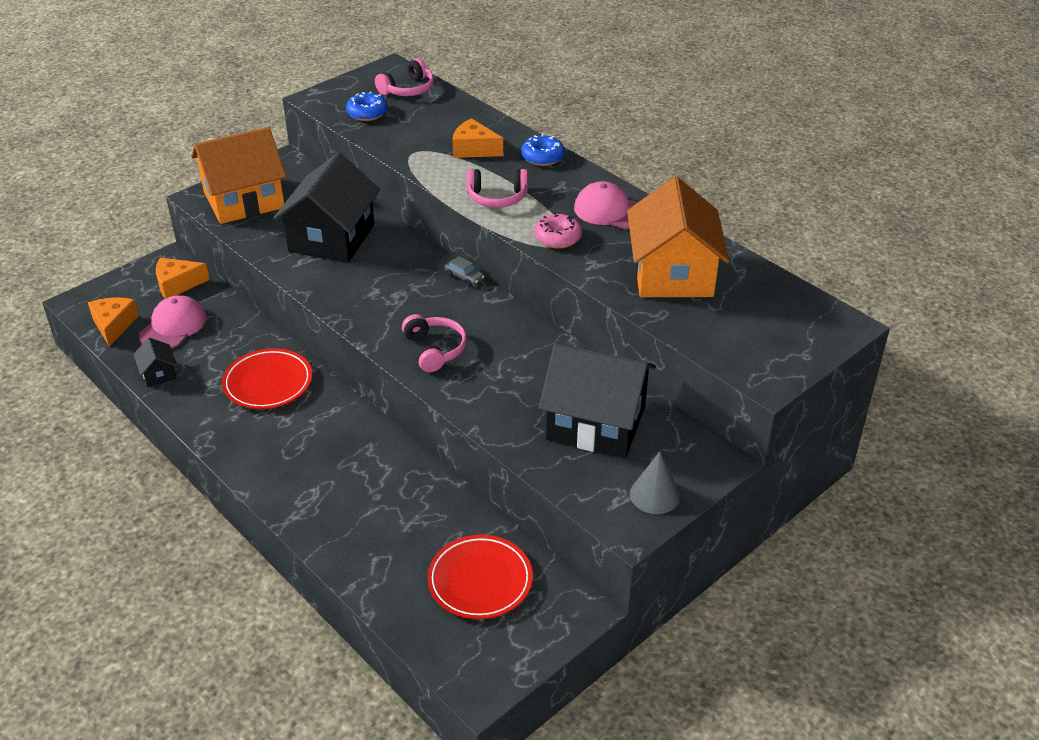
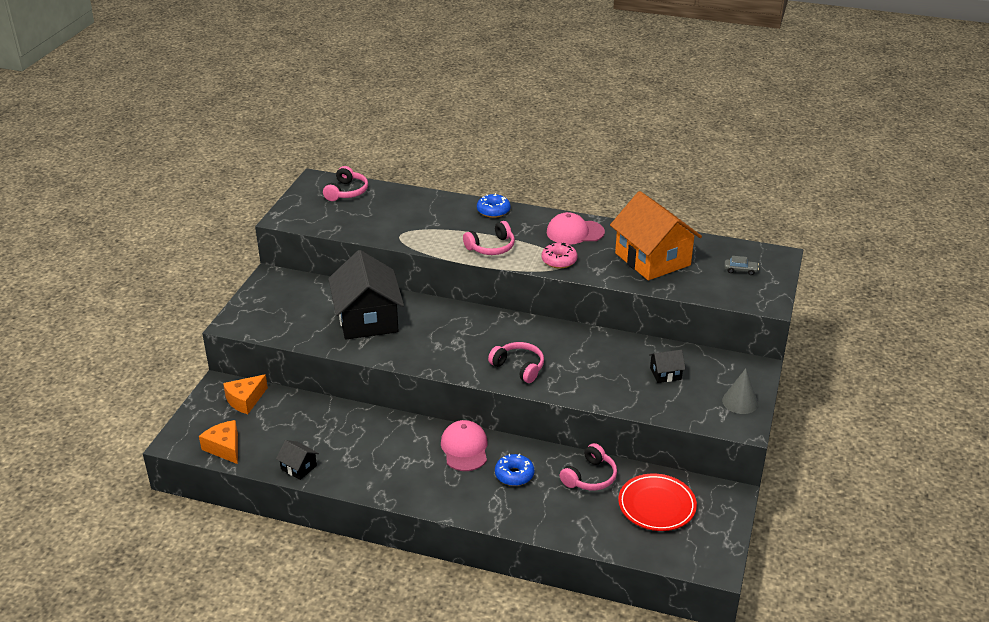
camera: 30 degrees left, 5 degrees down
pink cap [139,295,206,349] -> pink cap moved to [441,420,488,471]
orange house [191,127,286,224] -> none
red plate [222,348,312,409] -> none
blue donut [346,92,388,121] -> blue donut moved to [495,454,534,486]
grey car [445,256,485,287] -> grey car moved to [724,256,759,275]
orange cheese [452,118,503,158] -> none
black house [539,343,656,458] -> black house [649,350,686,383], size x0.43
none -> pink headphones [560,443,617,491]

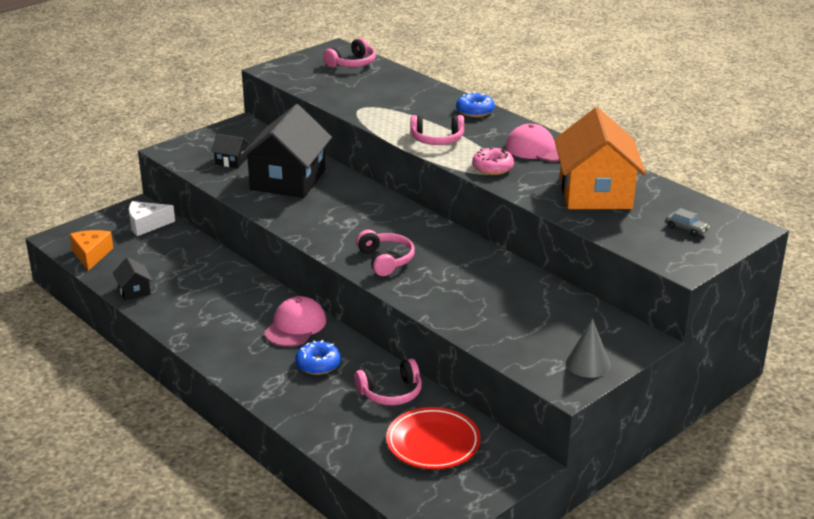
camera: 30 degrees right, 5 degrees down
orange cheese [223,374,268,414] -> white cheese [129,201,175,236]
black house [649,350,686,383] -> black house moved to [211,134,250,168]

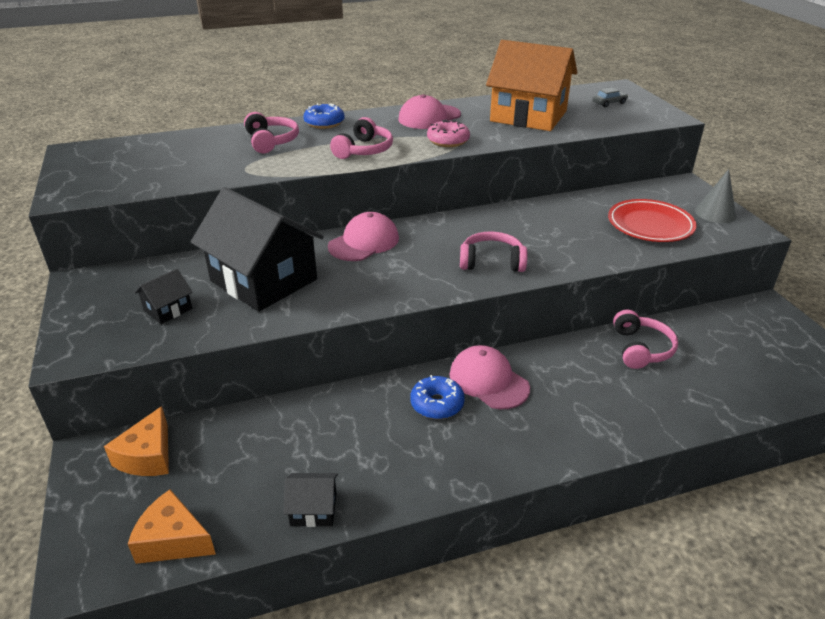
camera: 65 degrees left, 5 degrees up
white cheese [129,201,175,236] -> orange cheese [104,406,169,476]
blue donut [295,340,341,375] -> blue donut moved to [410,375,465,419]
pink headphones [323,38,376,68] -> pink headphones moved to [244,112,299,153]
red plate [386,407,480,469] -> red plate moved to [608,199,696,242]
none -> pink cap [328,212,399,261]

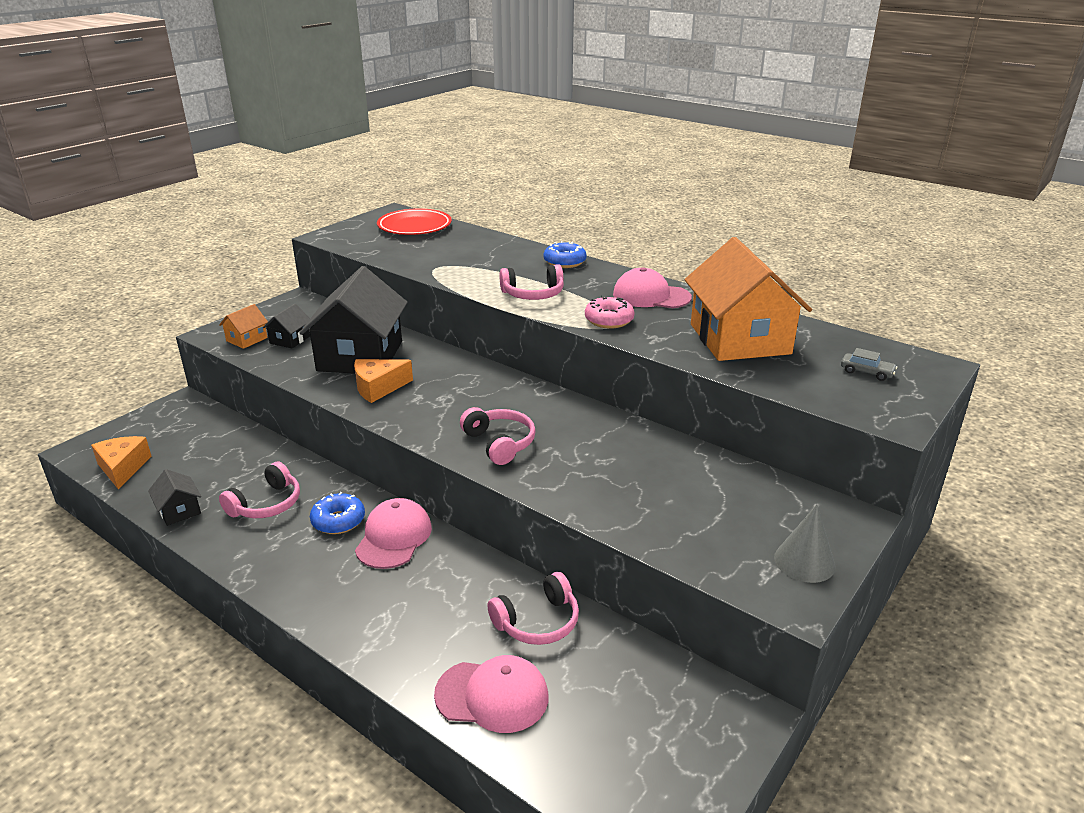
camera: 55 degrees right, 5 degrees down
orange cheese [104,406,169,476] -> orange cheese moved to [354,359,413,403]
black house [134,269,193,324] -> black house turned 75 degrees counterclockwise [263,304,310,349]
pink headphones [244,112,299,153] -> pink headphones moved to [219,462,300,518]
pink cap [328,212,399,261] -> pink cap moved to [434,655,549,733]
red plate [608,199,696,242] -> red plate moved to [377,208,452,235]
none -> orange house [219,304,268,349]

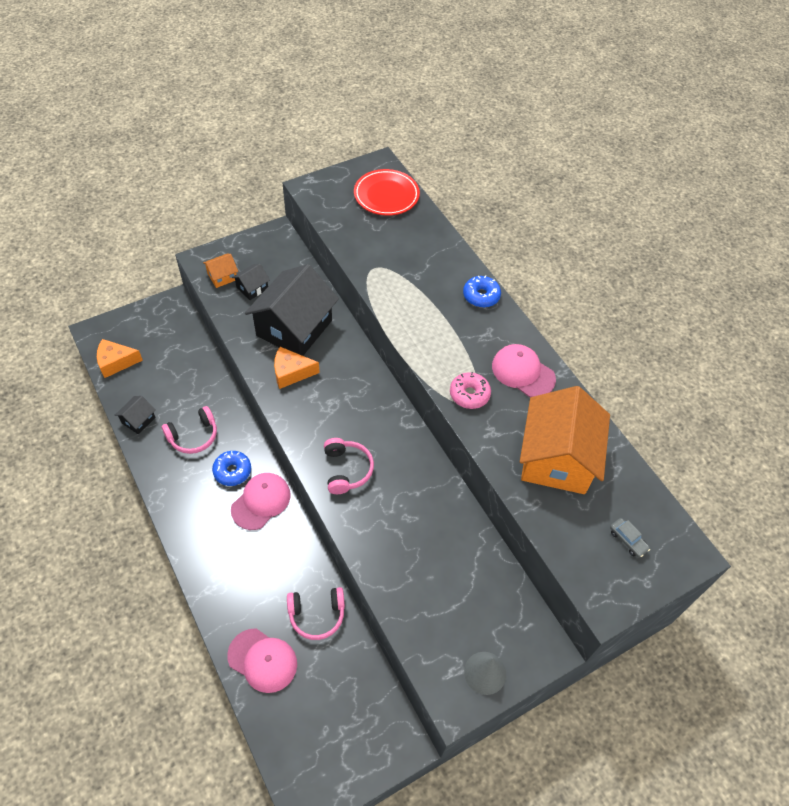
camera: 20 degrees right, 25 degrees up
orange cheese [91,436,151,489] -> orange cheese turned 105 degrees counterclockwise [97,339,143,378]
black house [148,469,201,526] -> black house turned 45 degrees clockwise [115,396,156,434]
pink headphones [500,264,564,300] -> none

